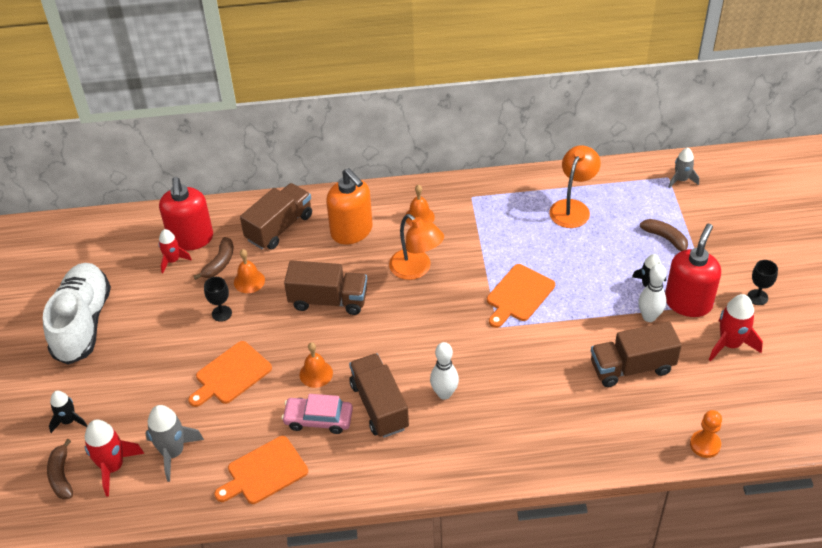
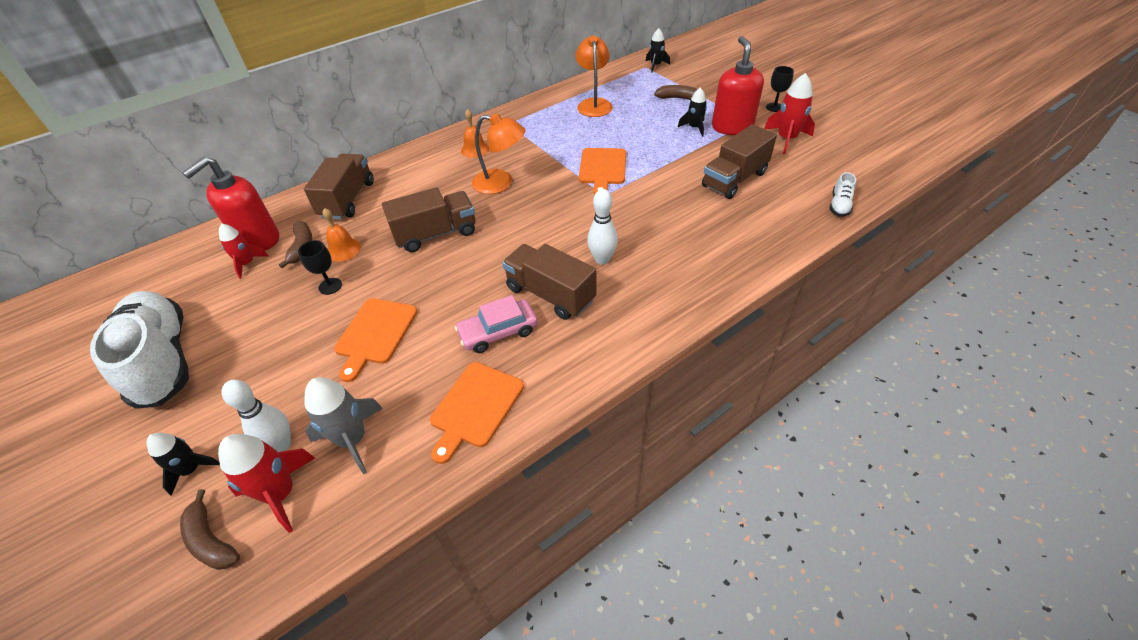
camera: 30 degrees left, 0 degrees up
red soap dispenser [159,177,213,251] -> red soap dispenser turned 75 degrees clockwise [182,157,279,251]
orange bell [300,342,333,388] -> none
orange soap dispenser [326,168,372,244] -> none
white bowling pin [638,264,666,322] -> white bowling pin moved to [222,380,291,452]
grey rocket [668,148,699,188] -> black rocket [646,28,670,72]
orange pawn [690,410,722,458] -> white shoe [829,172,856,217]

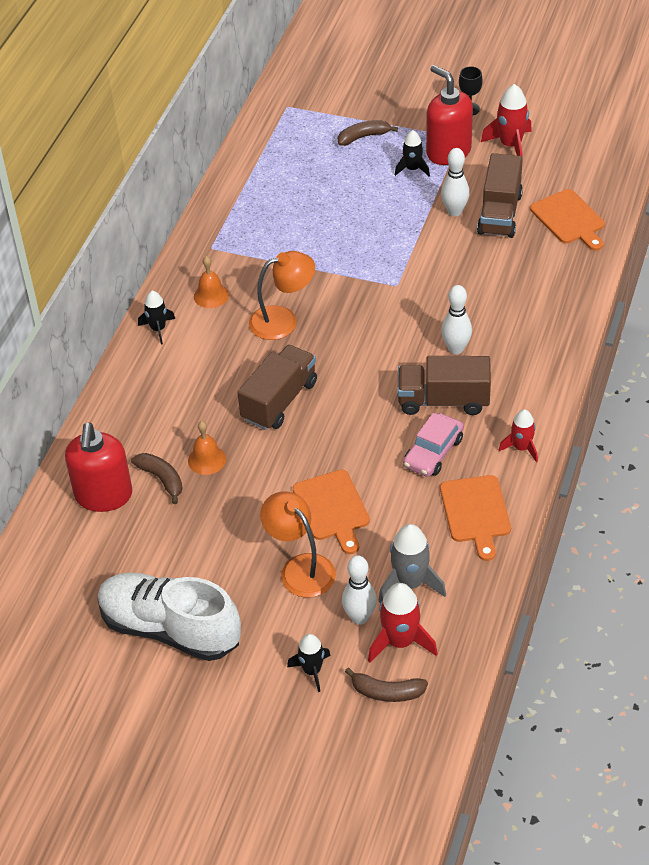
camera: 35 degrees left, 0 degrees up
red rocket [219,223,269,279] -> red rocket moved to [499,409,538,463]
black goblet [298,240,342,295] -> none
brown truck [304,154,374,220] -> none
orange lamp [575,35,613,117] -> orange lamp moved to [260,492,336,598]
orange cutting board [579,148,626,195] -> orange cutting board moved to [530,189,605,251]
black rocket [646,28,670,72] -> black rocket moved to [138,291,175,345]
white shoe [829,172,856,217] -> none
none -> white bowling pin [441,148,470,216]

